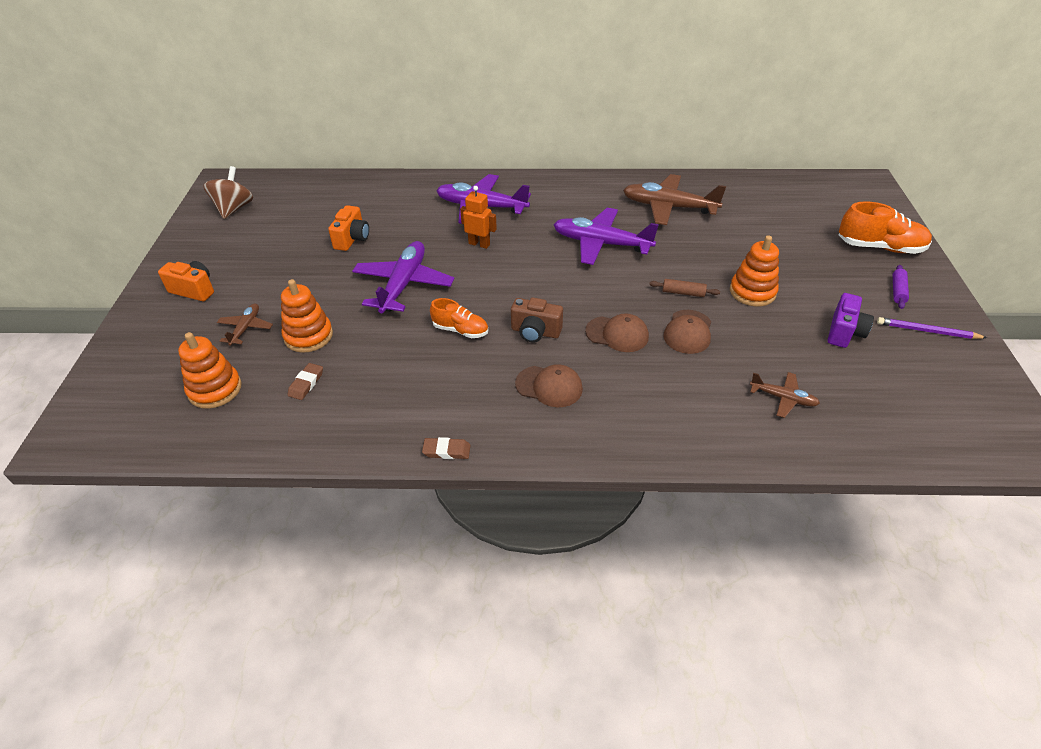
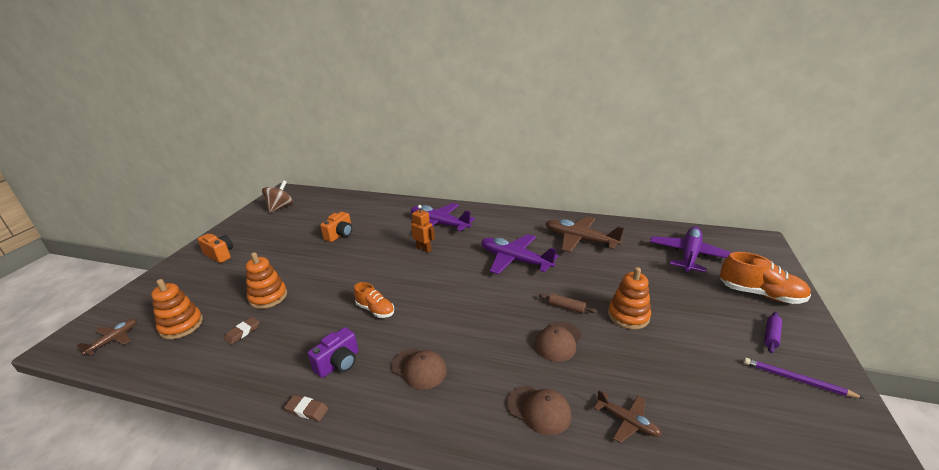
camera: 15 degrees right, 15 degrees down
brown plane [217,303,273,346] -> brown plane moved to [77,319,137,355]
purple plane [352,241,455,313] -> purple plane moved to [650,226,732,272]
brown camera [511,297,563,343] -> none
brown cap [585,314,649,352] -> brown cap moved to [507,386,571,436]
purple camera [828,293,874,348] -> purple camera moved to [308,327,358,378]

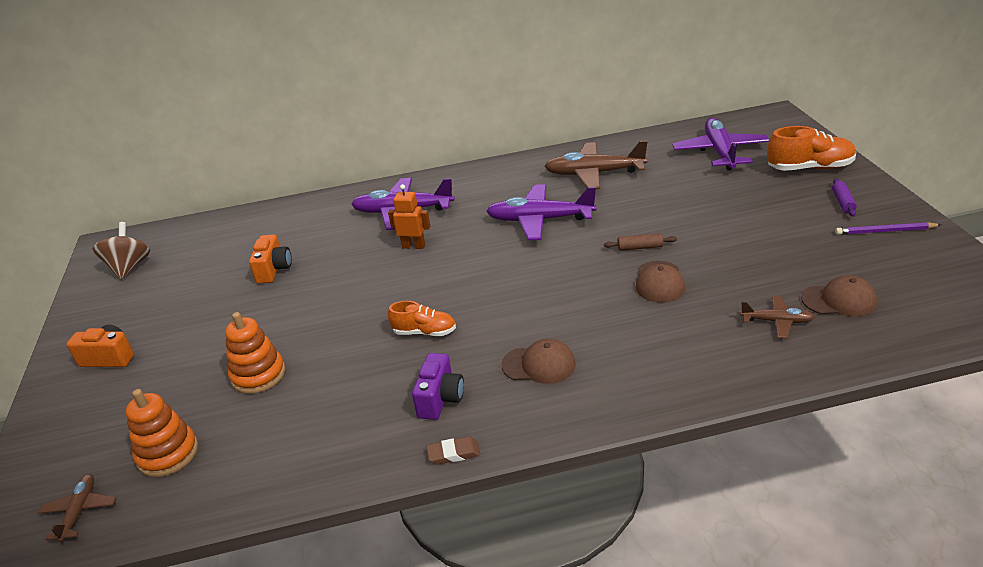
camera: 25 degrees left, 5 degrees up
brown eraser [224,317,260,345] -> none
brown cap [507,386,571,436] -> brown cap moved to [801,276,877,317]
orange stacking toy [608,267,651,329] -> none

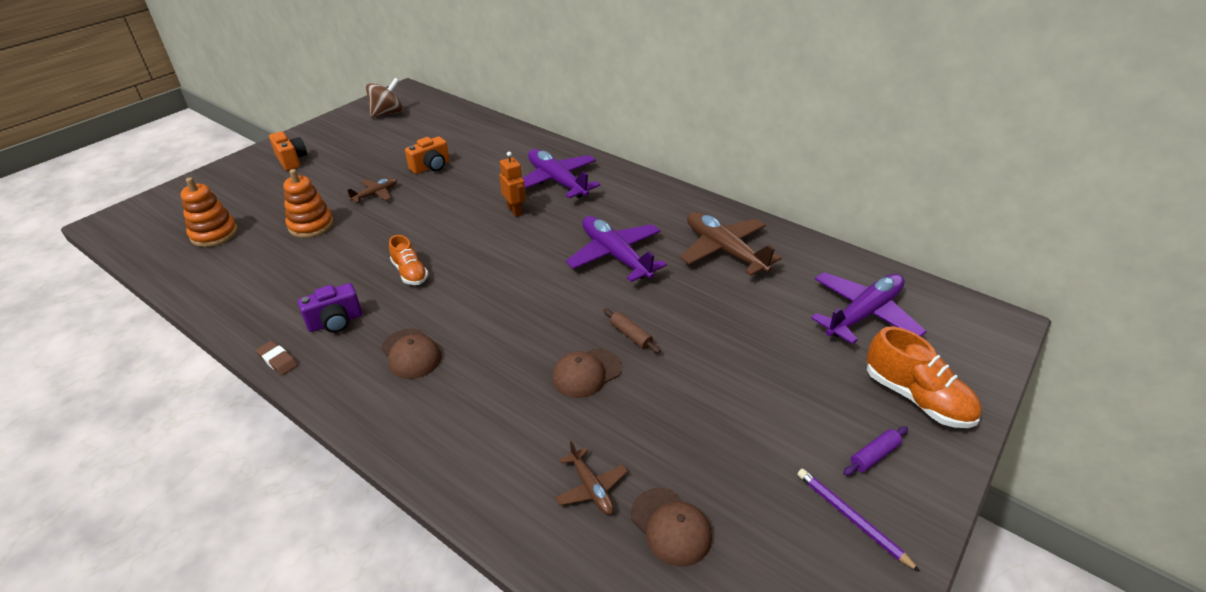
camera: 45 degrees right, 5 degrees up
brown plane [38,474,117,543] -> brown plane moved to [347,178,397,203]

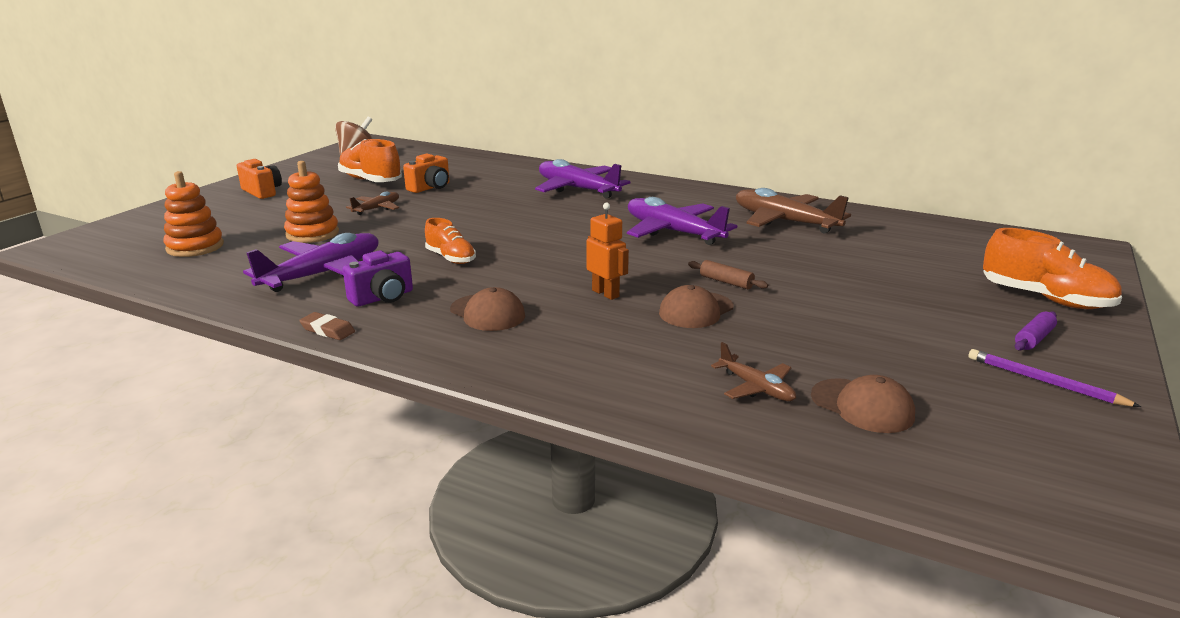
camera: 10 degrees left, 15 degrees down
orange robot [499,152,526,217] -> orange robot moved to [586,203,629,300]
purple plane [811,272,927,344] -> purple plane moved to [243,233,378,292]
none -> orange shoe [338,139,402,182]

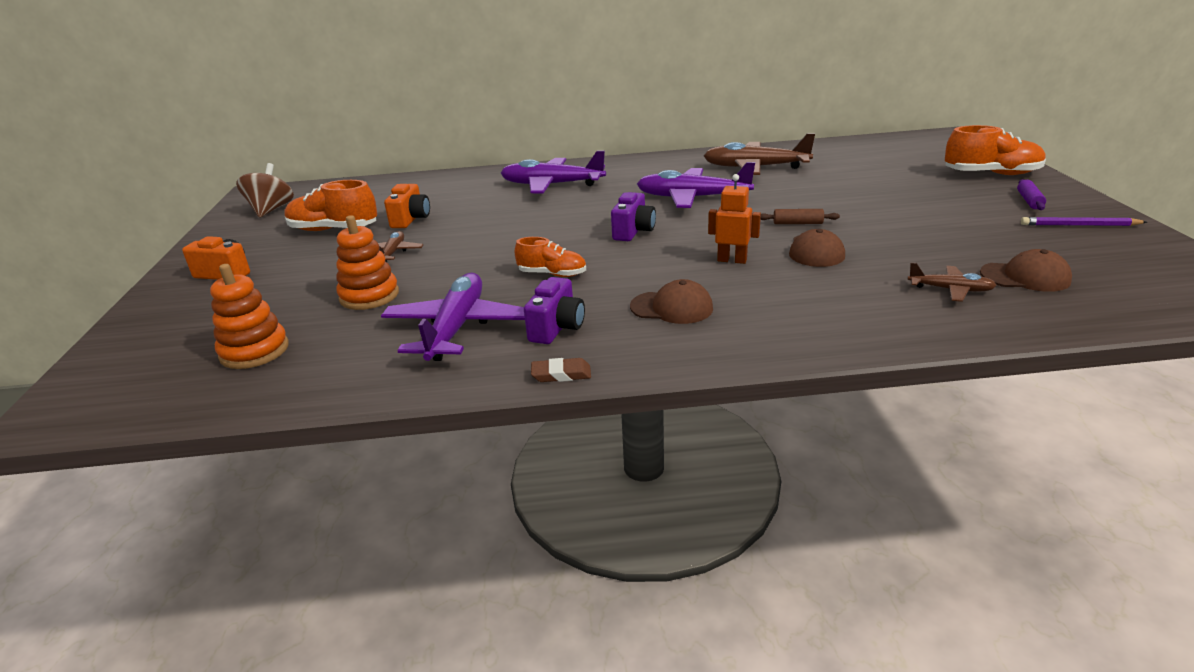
camera: 30 degrees left, 5 degrees up
none -> purple camera [611,192,656,241]

